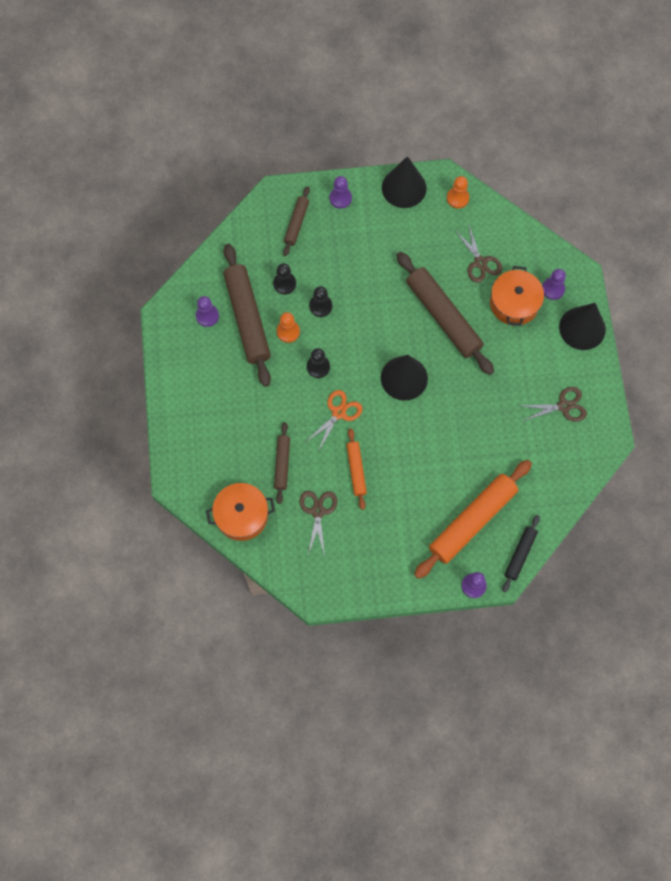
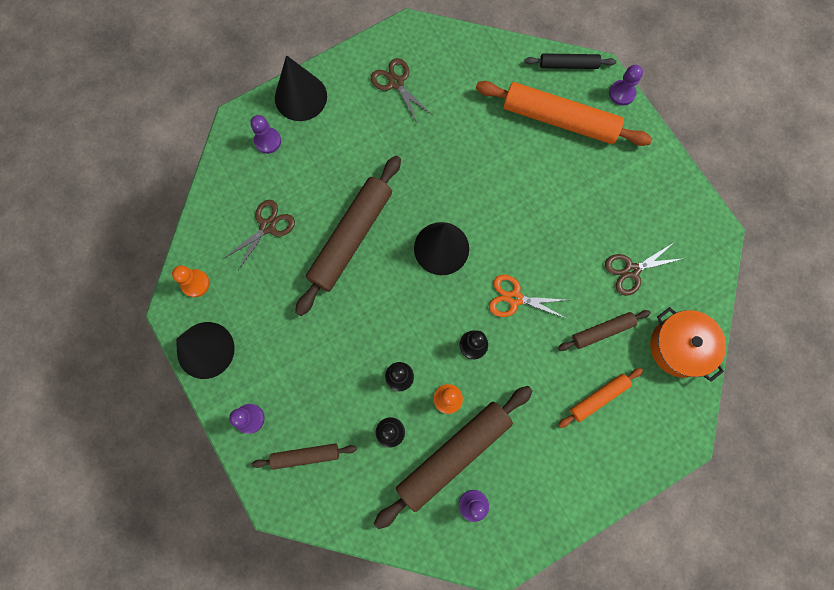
camera: 115 degrees left, 5 degrees up
orange rolling pin [347,429,367,510] -> orange rolling pin moved to [558,368,643,428]
orange pot [490,266,544,326] -> none

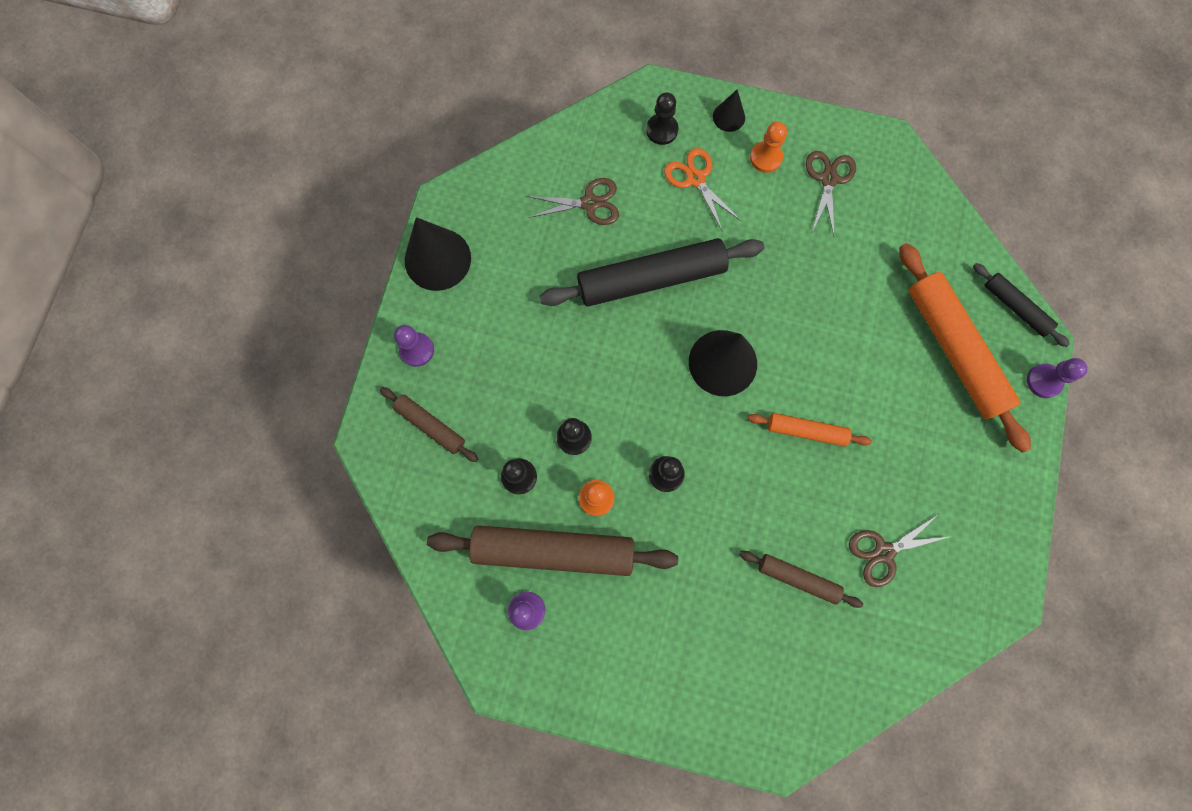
camera: 45 degrees right, 0 degrees up
orange pawn [172,266,210,297] -> orange pawn moved to [750,122,787,173]
purple pawn [250,115,281,154] -> black pawn [646,92,679,145]
black cone [275,55,327,121] -> black cone [713,89,745,132], size x0.51
brown rolling pin [295,156,401,316] -> black rolling pin [540,238,764,307]
orange scissors [489,274,567,319] -> orange scissors moved to [664,148,741,230]
orange rolling pin [558,368,643,428] -> orange rolling pin moved to [748,413,872,446]
brown scissors [605,243,685,296] -> brown scissors turned 45 degrees counterclockwise [849,513,952,587]
orange pot [650,307,726,382] -> none

